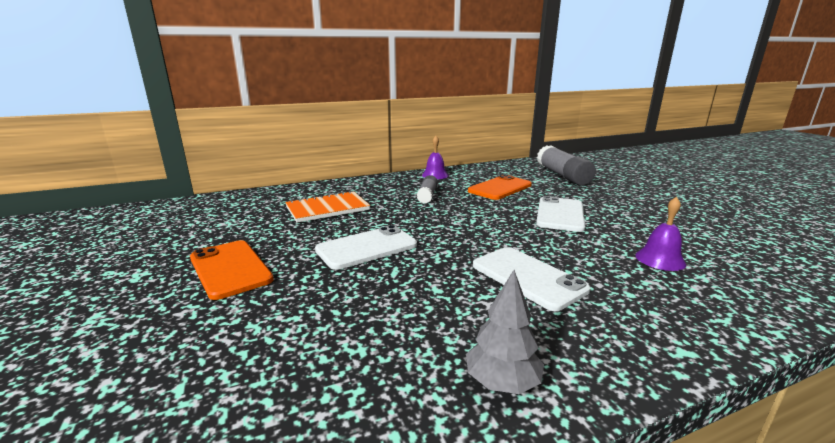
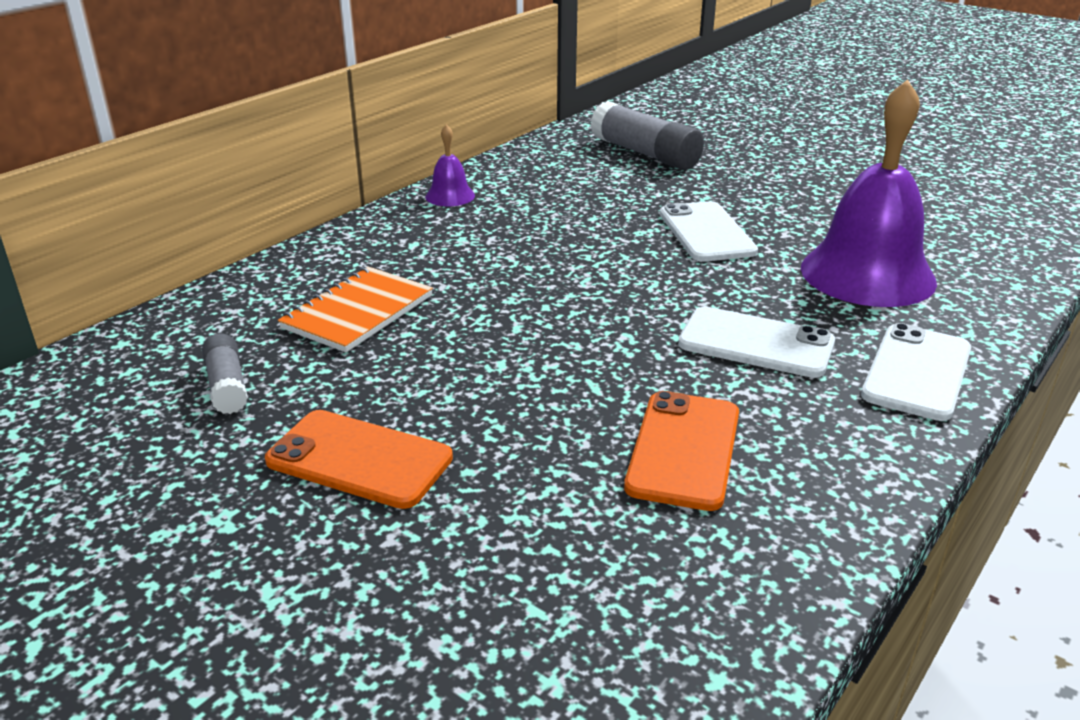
camera: 30 degrees left, 10 degrees up
white phone [315,225,417,270] -> white phone moved to [861,323,971,421]
grey glue stick [417,175,438,203] -> grey glue stick moved to [202,333,248,414]
grey tree [466,270,544,394] -> none
orange phone [468,175,532,200] -> orange phone moved to [624,391,739,511]
purple bell [635,197,686,271] -> purple bell [801,79,937,307], size x2.26

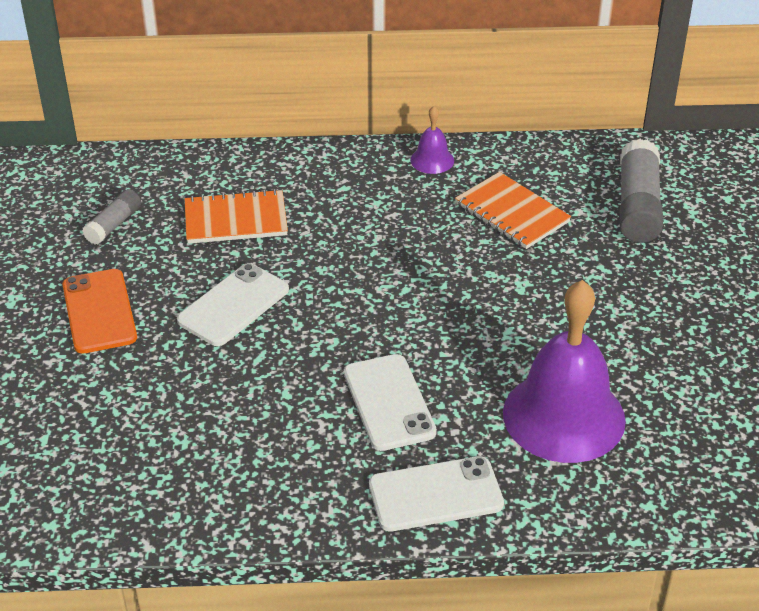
camera: 50 degrees right, 10 degrees up
orange phone [624,391,739,511] -> none
white phone [660,201,758,262] -> white phone moved to [177,263,289,346]
none -> orange notebook [455,172,571,249]

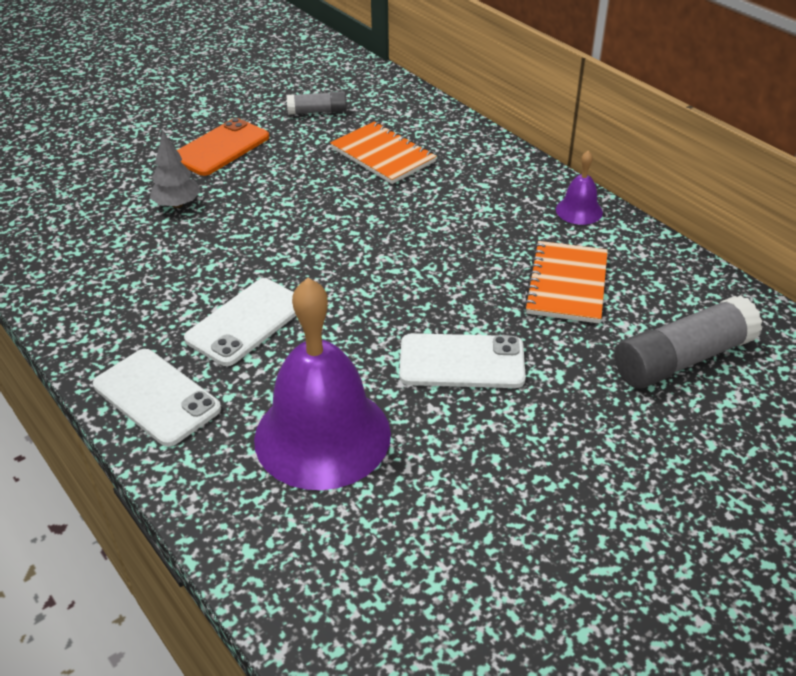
camera: 55 degrees right, 0 degrees up
white phone [177,263,289,346] -> white phone moved to [399,333,526,388]
none -> grey tree [150,132,200,208]

